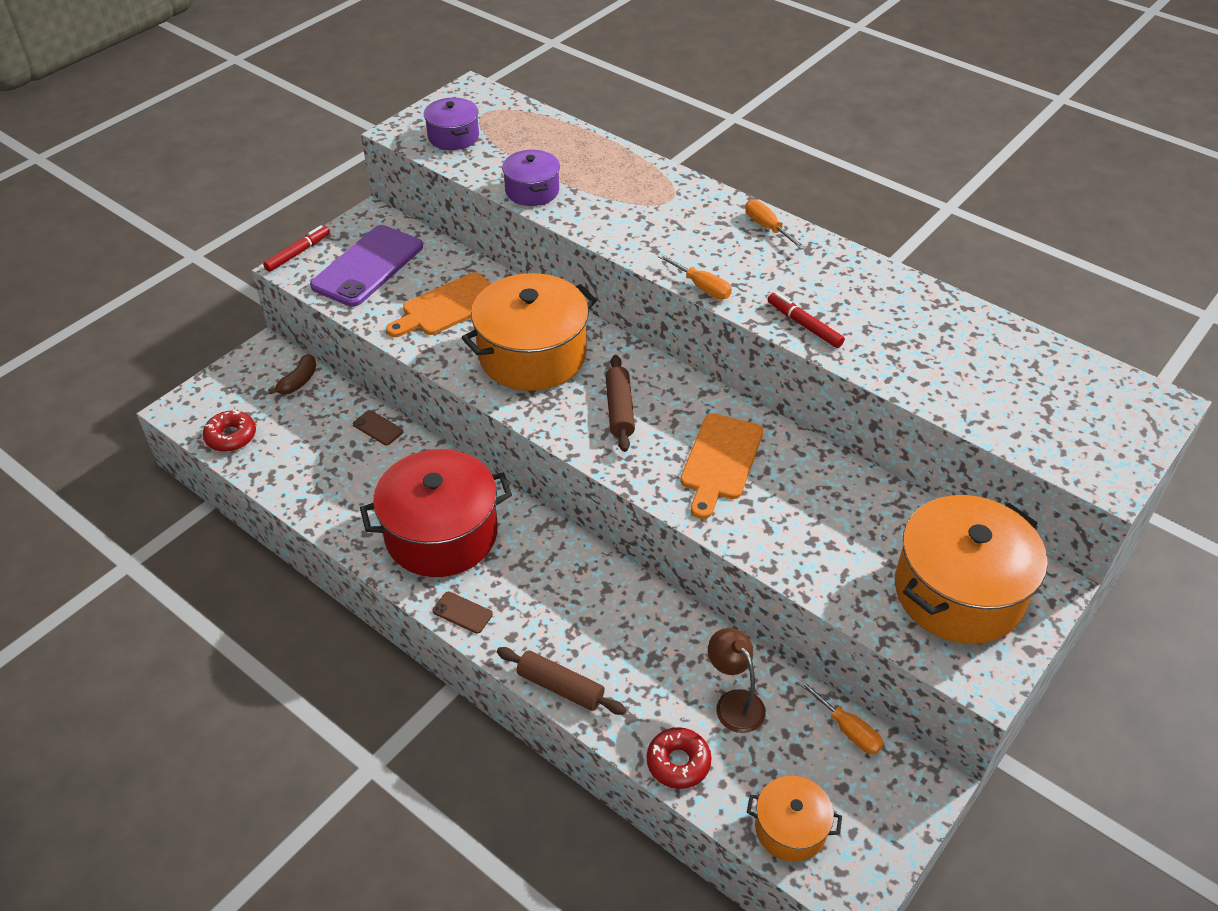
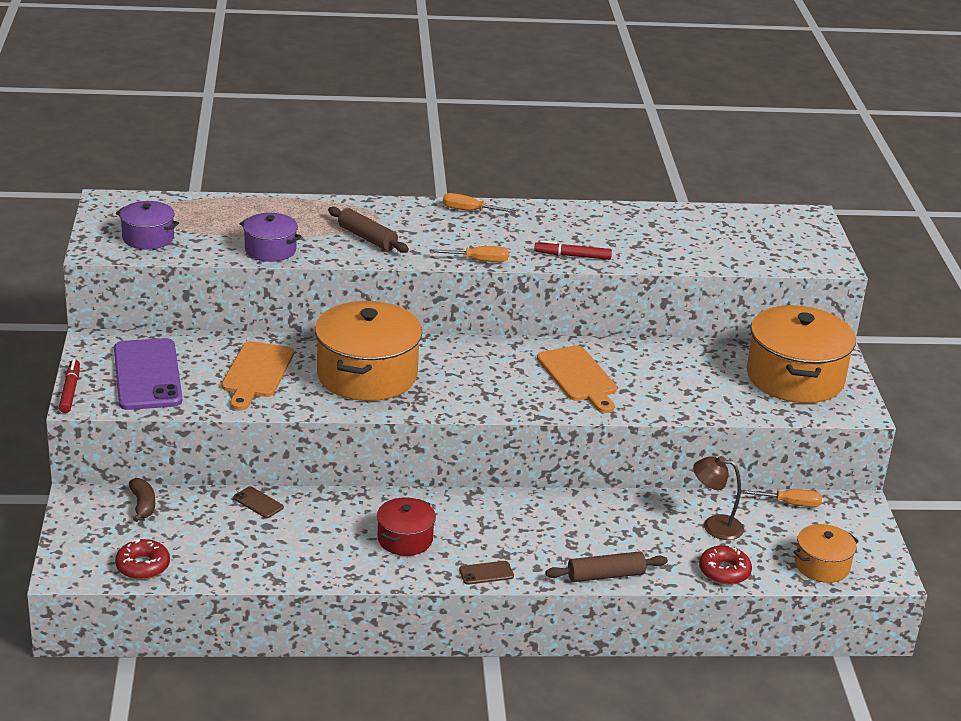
camera: 45 degrees left, 15 degrees down
brown phone [353,410,403,446] -> brown phone turned 45 degrees clockwise [233,486,284,518]
red pot [360,449,512,577] -> red pot [377,497,436,556], size x0.52
brown rolling pin [605,355,635,452] -> brown rolling pin moved to [328,207,409,253]

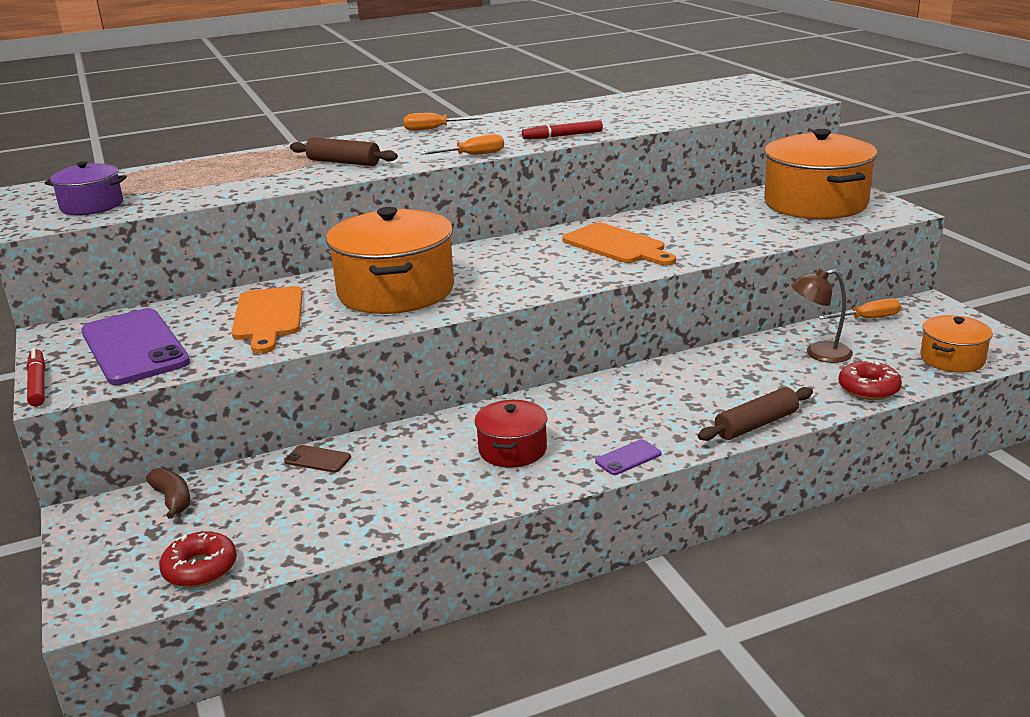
camera: 15 degrees left, 5 degrees down
purple pot [240,213,302,262] -> none
brown phone [459,561,514,584] -> purple phone [595,439,662,475]

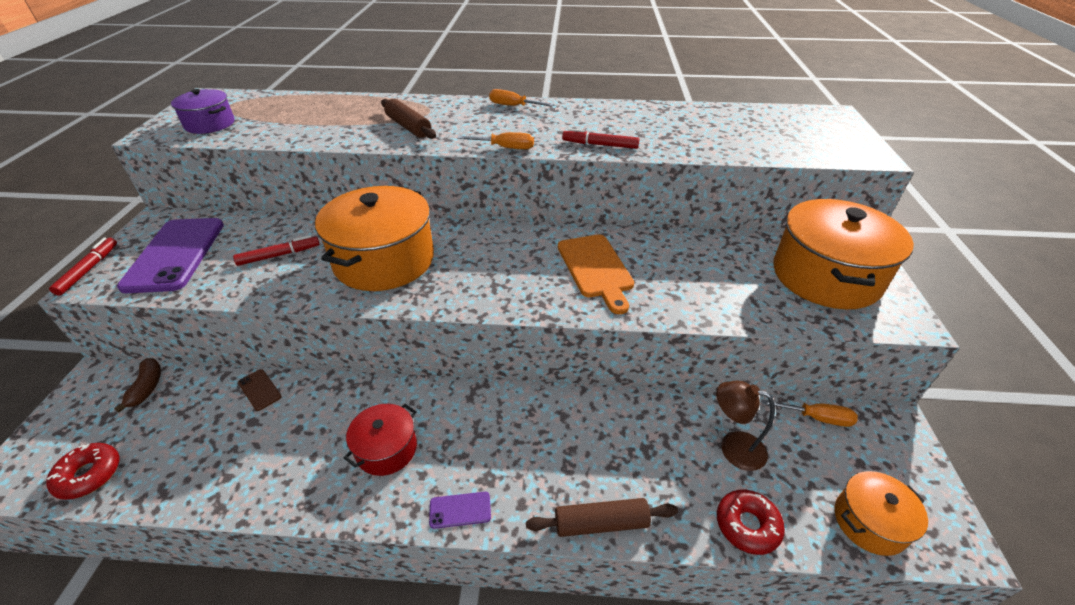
camera: 25 degrees right, 15 degrees up
orange cutting board [232,286,303,354] -> red marker [233,235,320,266]

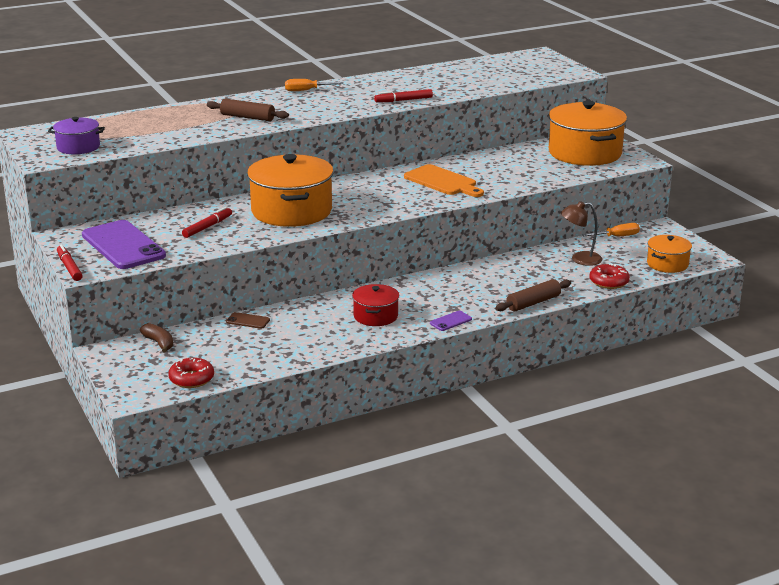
camera: 30 degrees left, 15 degrees down
orange screwdriver [457,132,534,149] -> none

